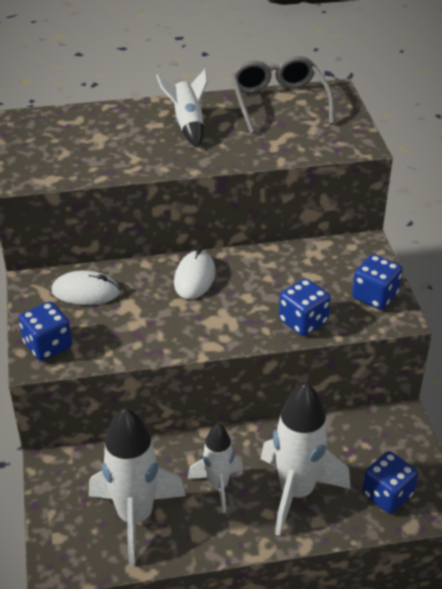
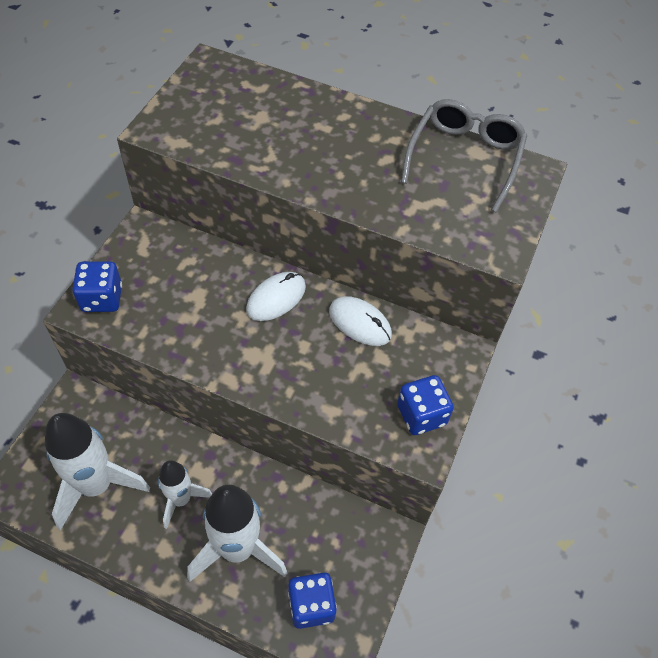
camera: 30 degrees right, 15 degrees up
white mouse [52,270,120,305] -> white mouse moved to [329,296,392,346]
white rocket [156,69,208,148] -> none
blue dice [279,278,331,336] -> none

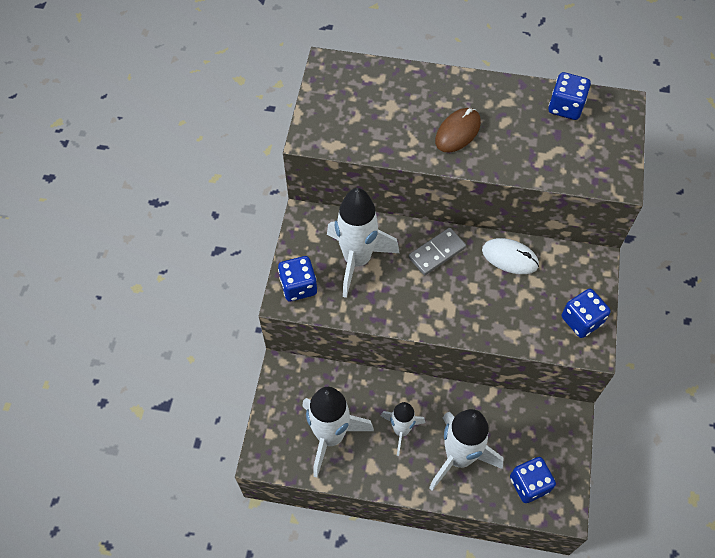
camera: 10 degrees left, 5 degrees up
white mouse [246,272,306,321] -> grey domino [408,228,466,275]
grey glasses [401,99,527,213] -> blue dice [548,72,591,120]
none -> white rocket [327,188,400,298]
none -> brown mouse [435,108,481,152]

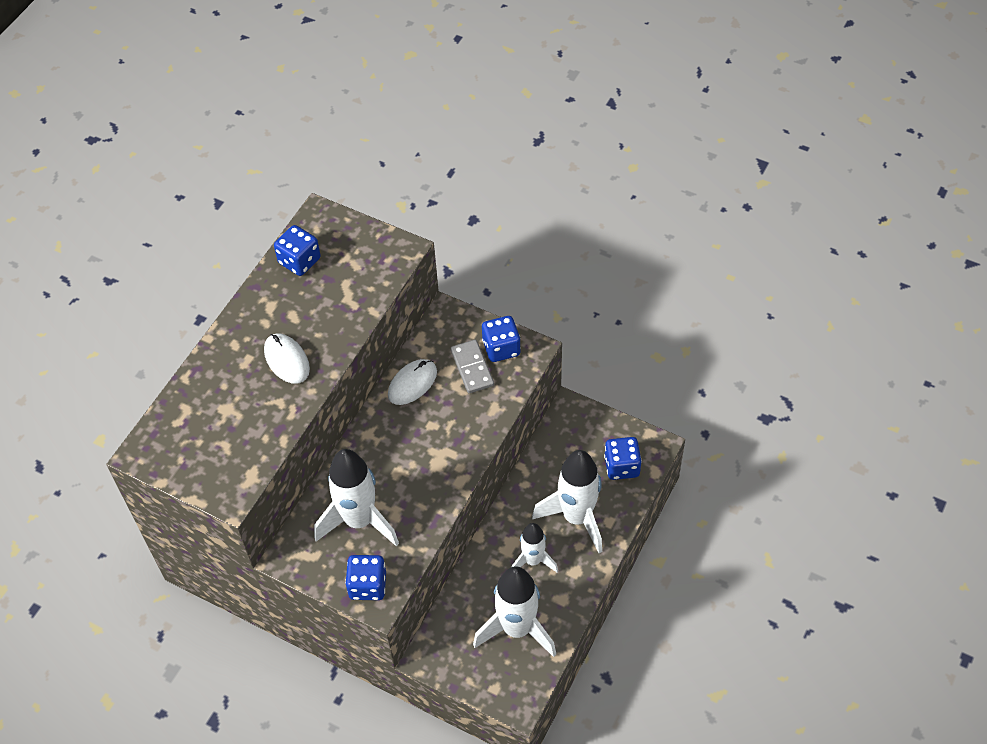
camera: 70 degrees left, 5 degrees down
grey domino [408,228,466,275] -> grey domino moved to [451,340,494,393]
brown mouse [435,108,481,152] -> white mouse [264,334,310,384]

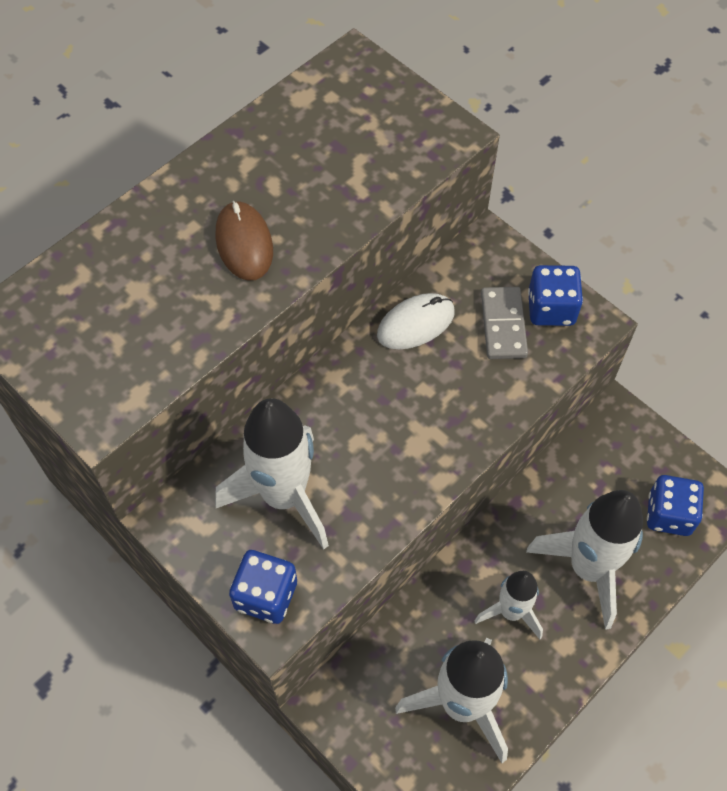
camera: 15 degrees right, 5 degrees up
white mouse [264,334,310,384] -> brown mouse [215,201,273,281]
blue dice [274,225,321,276] -> none

